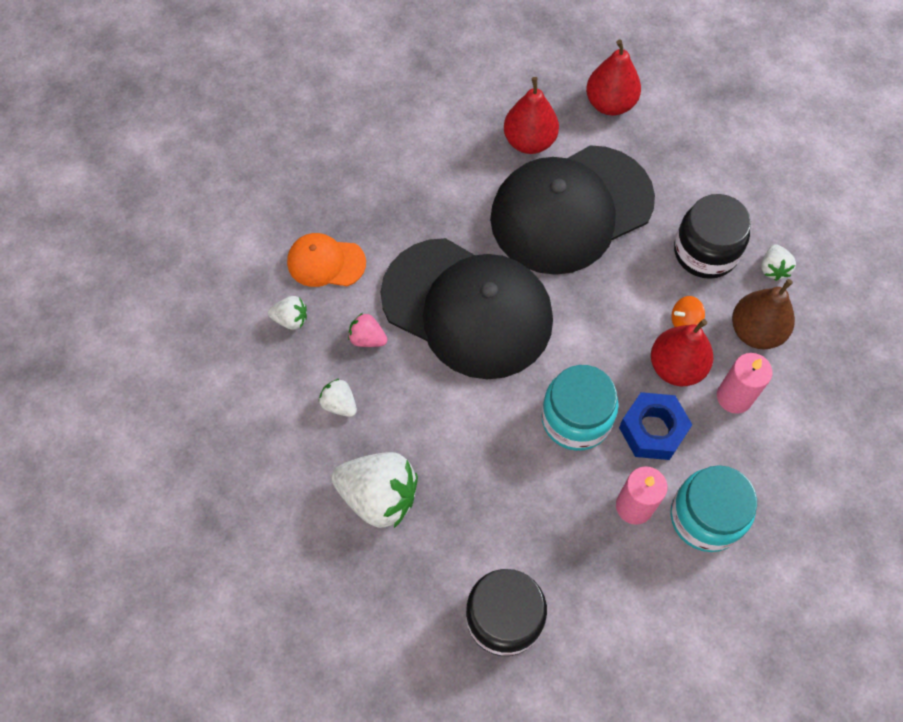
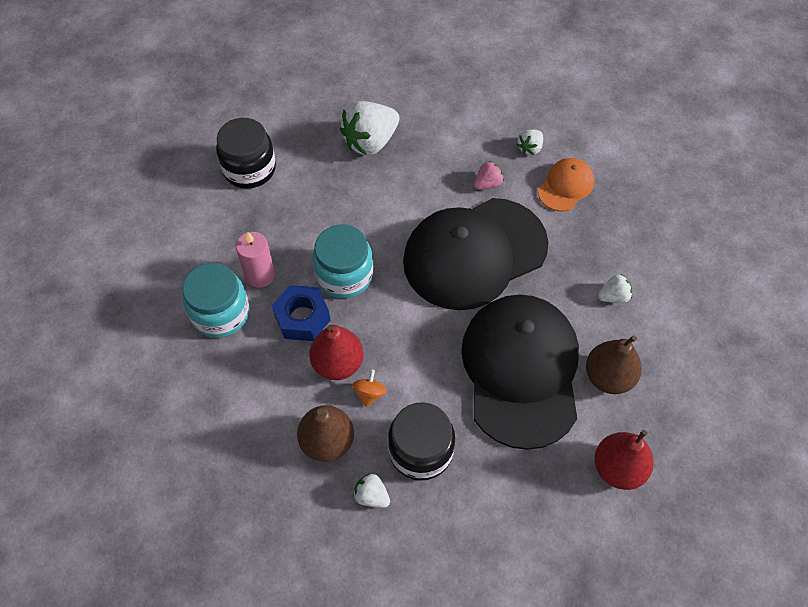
camera: 120 degrees right, 5 degrees down
white strawberry [319,379,357,417] -> white strawberry moved to [598,274,632,303]
red pear [504,77,559,154] -> brown pear [586,335,642,394]
pink candle [717,353,772,414] -> none

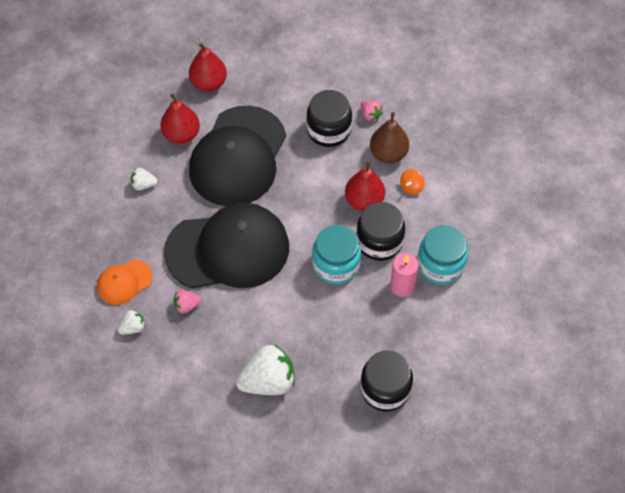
camera: 160 degrees left, 0 degrees up
blue nut [272,285,330,341] -> black jar [356,202,405,261]
orange spinning top [352,370,387,407] -> orange spinning top moved to [400,169,425,195]
white strawberry [353,473,390,508] -> pink strawberry [361,100,383,121]
brown pear [586,335,642,394] -> red pear [160,93,200,144]

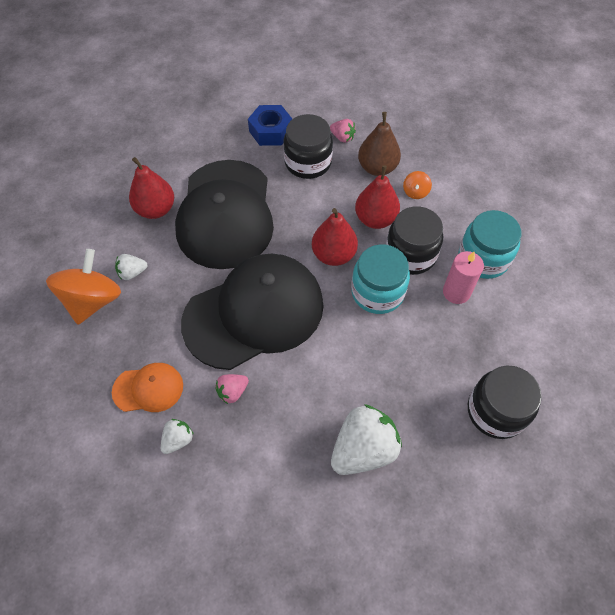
camera: 20 degrees left, 0 degrees up
orange cap [97,260,153,305] -> orange cap turned 135 degrees counterclockwise [112,363,183,412]
red pear [189,43,227,92] -> red pear moved to [312,208,358,266]
none -> orange spinning top [46,249,121,325]
none -> blue nut [248,105,292,146]

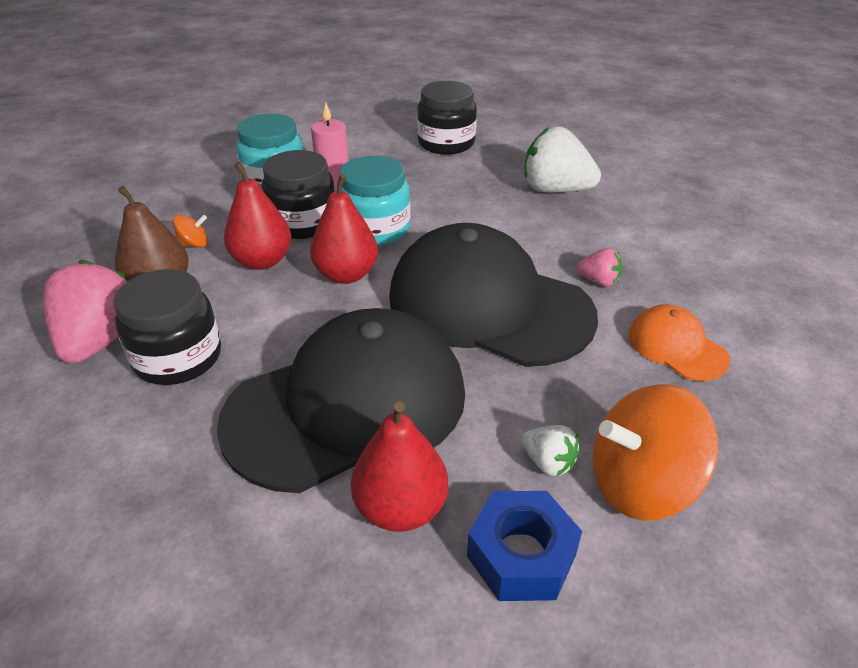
camera: 120 degrees left, 20 degrees down
white strawberry [161,419,194,454] -> none
blue nut [248,105,292,146] -> blue nut moved to [467,491,582,601]
pink strawberry [330,119,356,143] -> pink strawberry [43,260,127,364], size x2.04

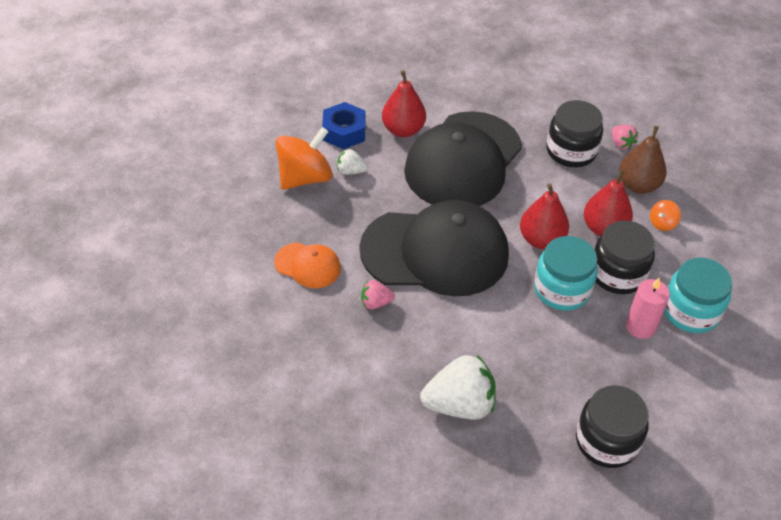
camera: 150 degrees right, 10 degrees up
pink strawberry [43,260,127,364] -> pink strawberry [612,125,638,150], size x0.49

